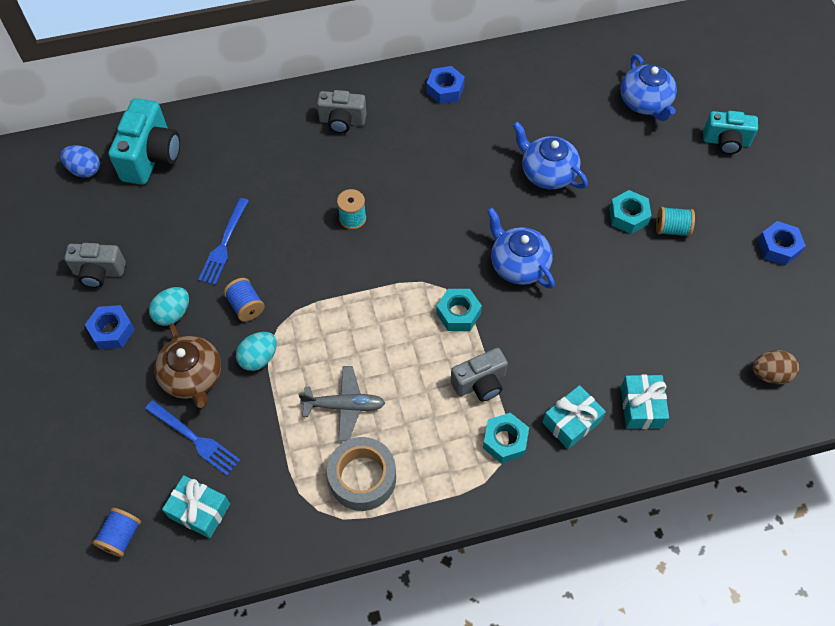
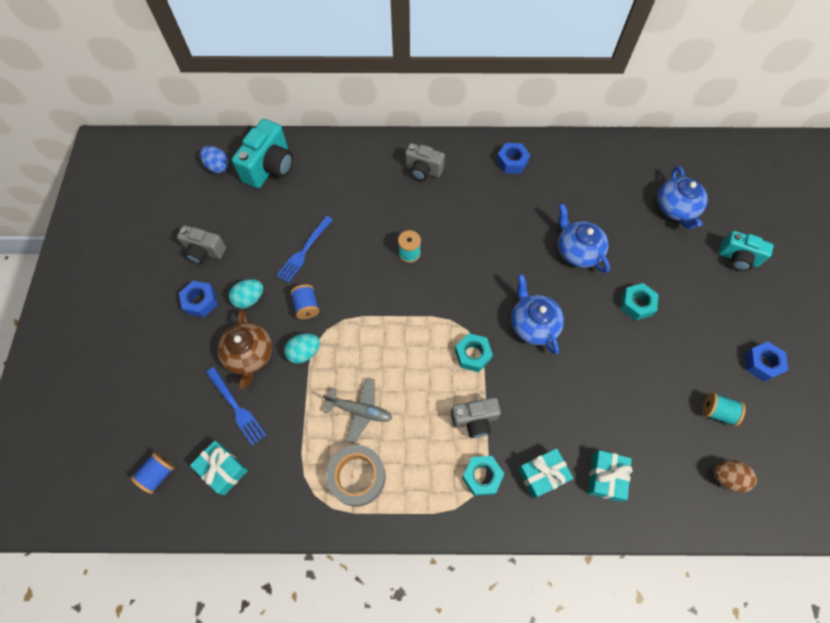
camera: 15 degrees right, 5 degrees up
turquoise spool [656,207,695,237] -> turquoise spool moved to [702,392,746,427]

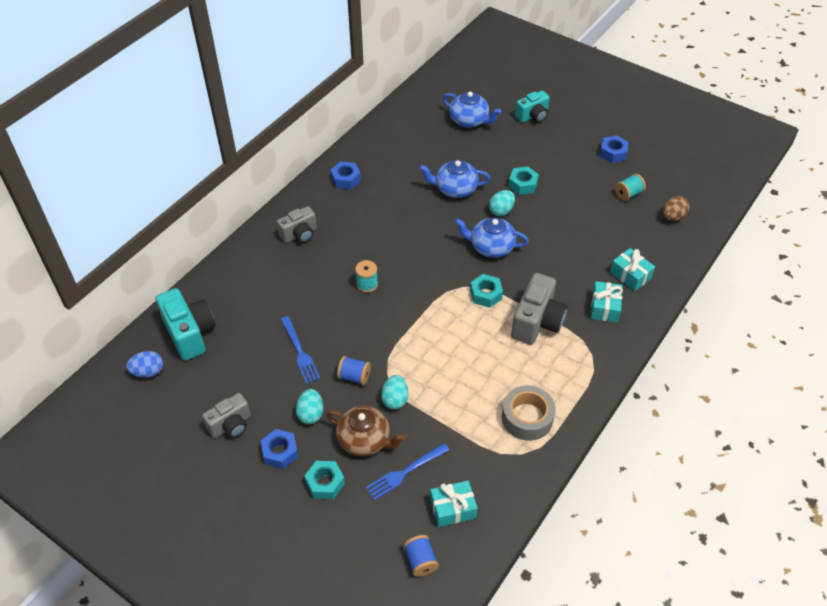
camera: 55 degrees left, 15 degrees down
blue fork [206,367,266,446] -> blue fork turned 150 degrees clockwise [365,443,449,500]
grey plane [323,377,392,443] -> none
grey camera [451,397,501,438] -> grey camera [511,273,568,345], size x1.55
turquoise nut [462,456,504,496] -> turquoise nut moved to [305,461,345,499]
none -> turquoise egg [489,190,515,216]

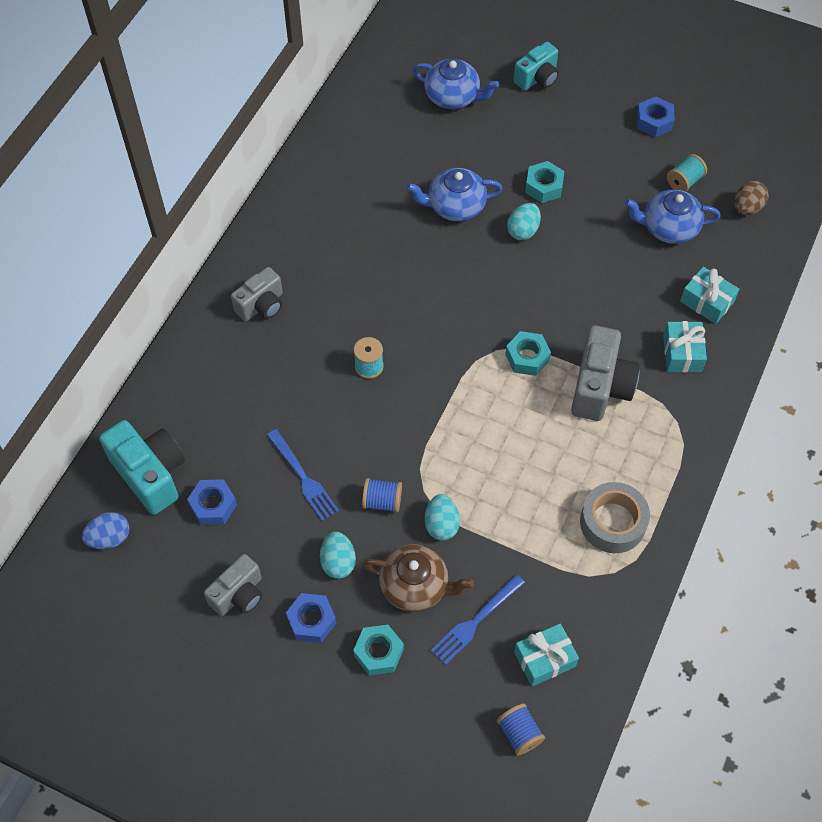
camera: 10 degrees left, 10 degrees up
blue nut [331,161,361,189] -> blue nut moved to [187,479,237,525]
blue teapot [455,218,529,258] -> blue teapot moved to [625,189,721,244]

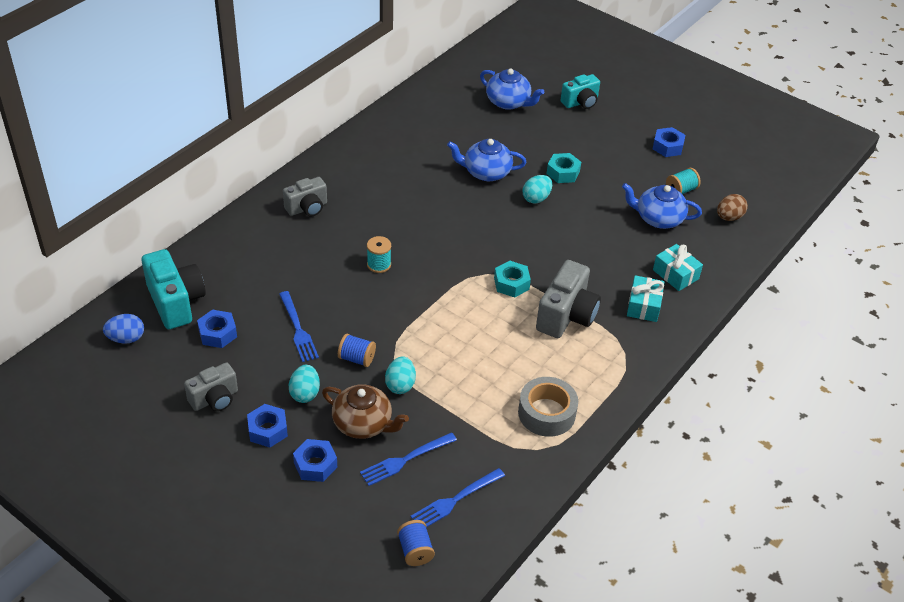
camera: 10 degrees right, 15 degrees down
turquoise nut [353,624,404,676] -> blue nut [293,439,337,482]
turquoise gift [514,623,579,686] -> blue fork [411,468,505,527]

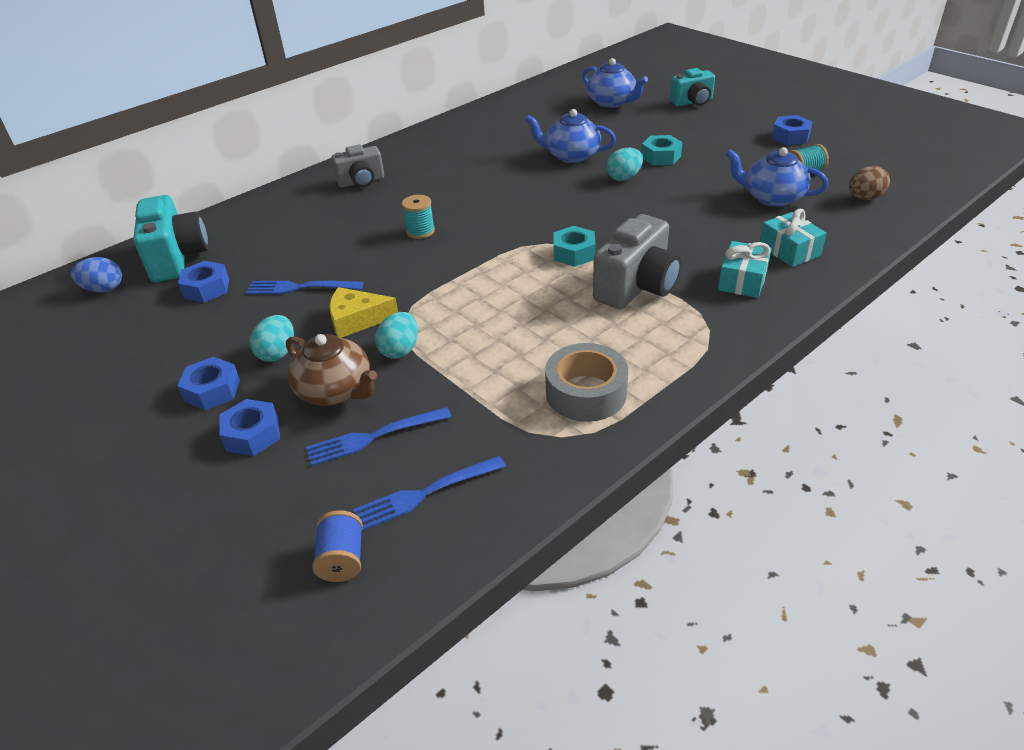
camera: 15 degrees right, 5 degrees down
grey camera [184,362,238,411] -> none
blue fork [279,291,319,362] -> blue fork turned 105 degrees clockwise [246,281,363,294]
blue spool [338,334,376,367] -> yellow cheese [329,287,398,338]

